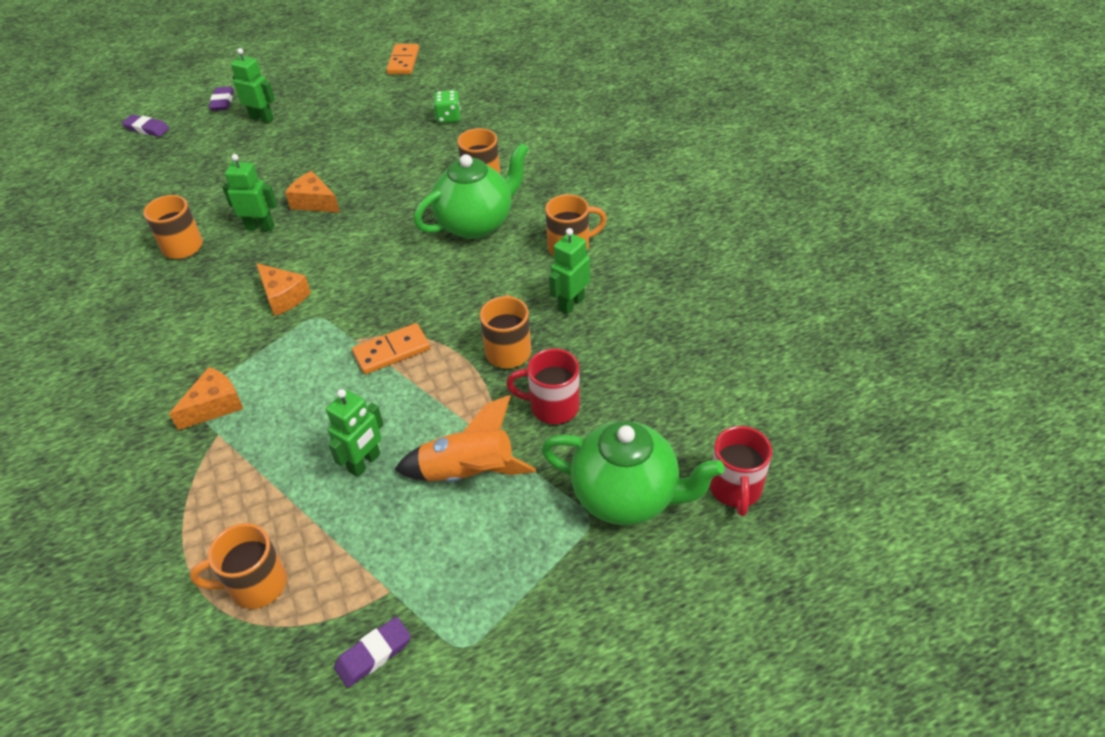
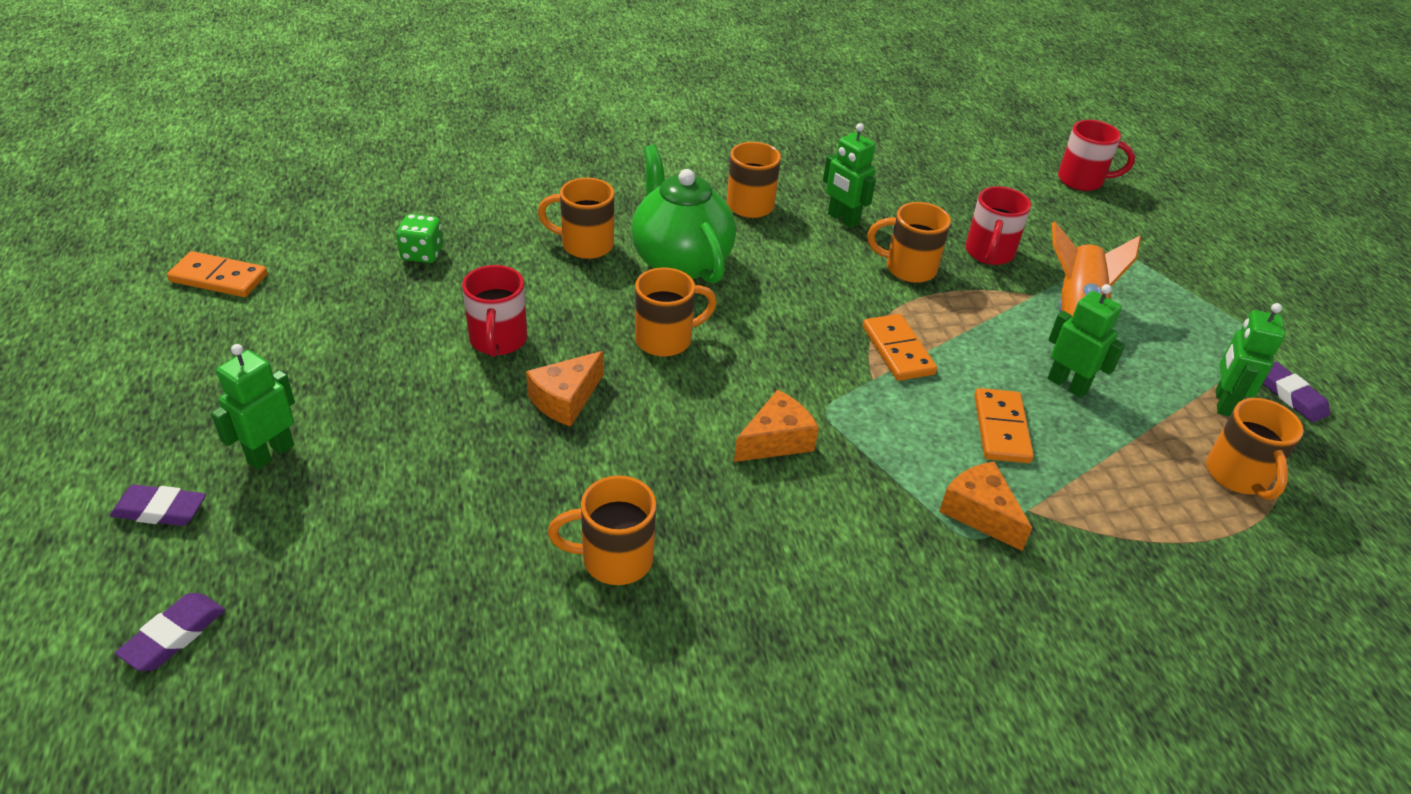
camera: 85 degrees left, 5 degrees down
green robot [222,154,277,231] -> green robot moved to [1216,303,1285,417]
green teapot [541,421,725,525] -> none
none -> red mug [462,265,527,357]
none -> orange mug [635,267,717,357]
none -> orange domino [974,388,1034,463]

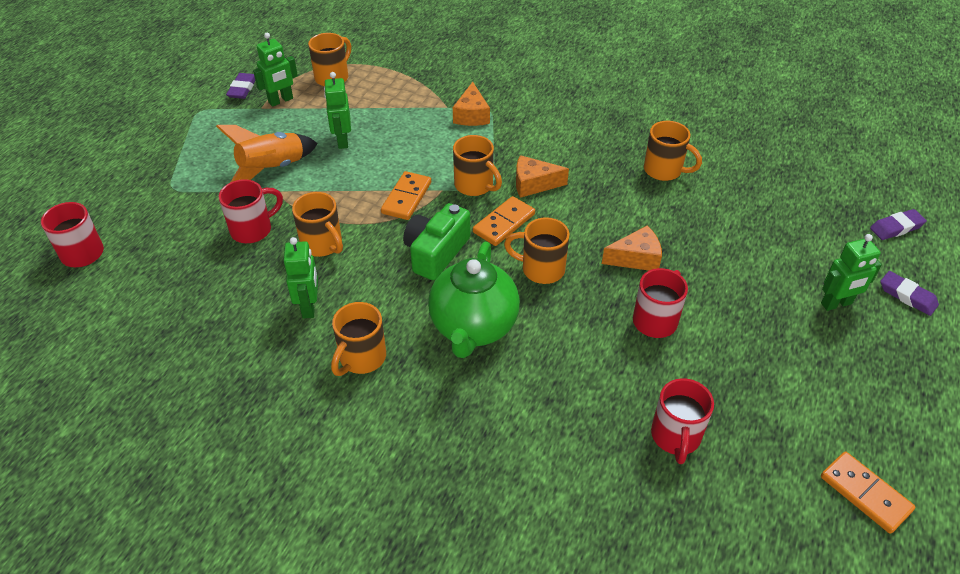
camera: 140 degrees left, 5 degrees up
green dice [396,214,443,263] -> red mug [651,378,714,464]
orange mug [538,178,614,259] -> orange mug moved to [453,135,502,196]
orange domino [974,388,1034,463] -> orange domino moved to [473,196,535,246]
none -> green camera [403,203,470,280]

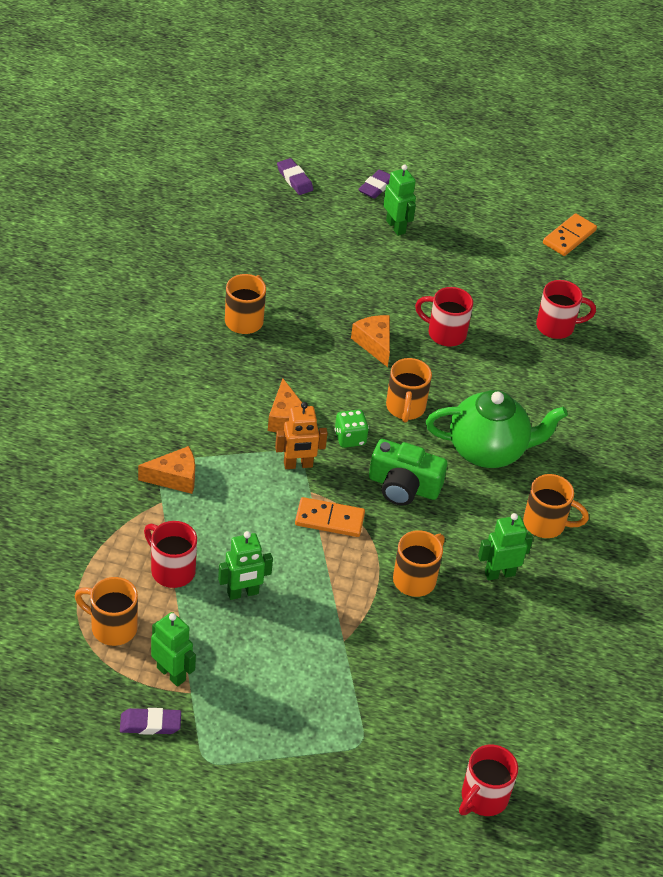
camera: 105 degrees left, 0 degrees up
orange rocket [216,125,318,182] -> none
red mug [219,179,283,243] -> red mug moved to [144,521,197,588]
orange mug [453,135,502,196] -> orange robot [275,402,328,469]
orange domino [473,196,535,246] -> green dice [334,409,369,448]

